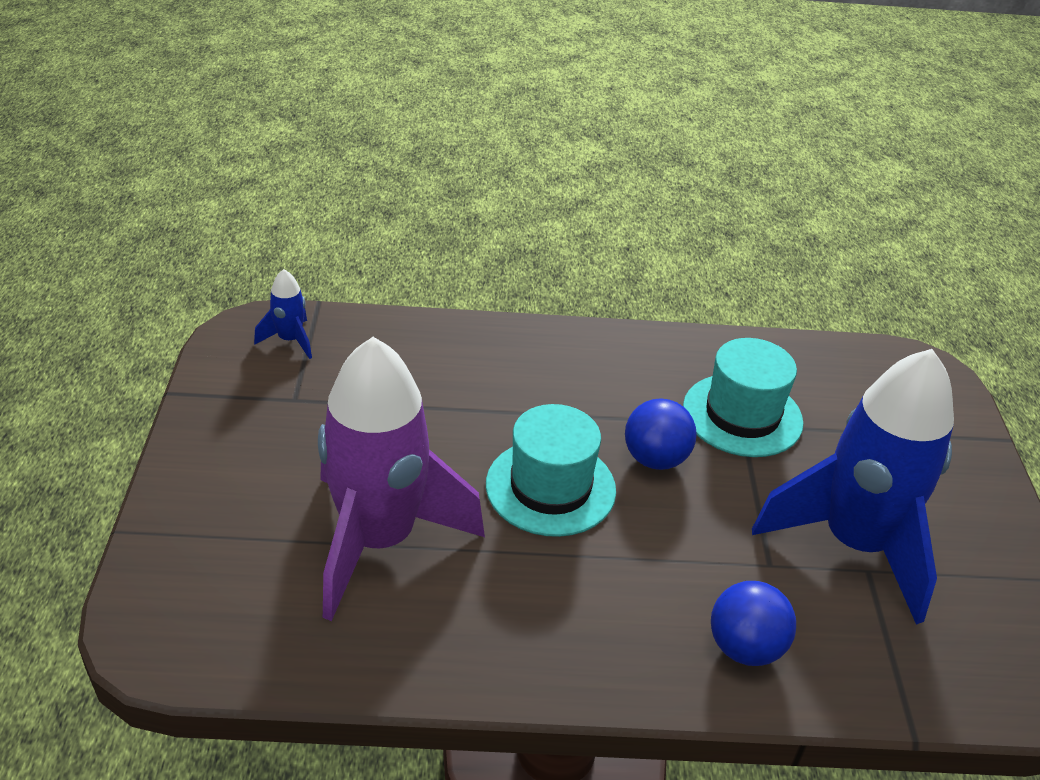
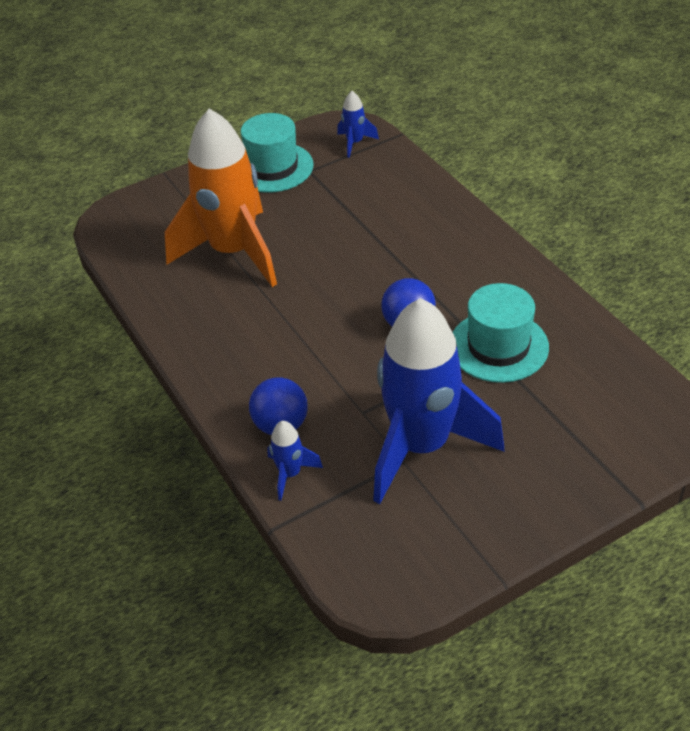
camera: 65 degrees right, 5 degrees up
purple rocket [318,337,485,621] -> orange rocket [165,109,277,287]
turquoise hat [486,404,616,537] -> turquoise hat moved to [241,113,314,193]
none -> blue rocket [267,421,323,501]

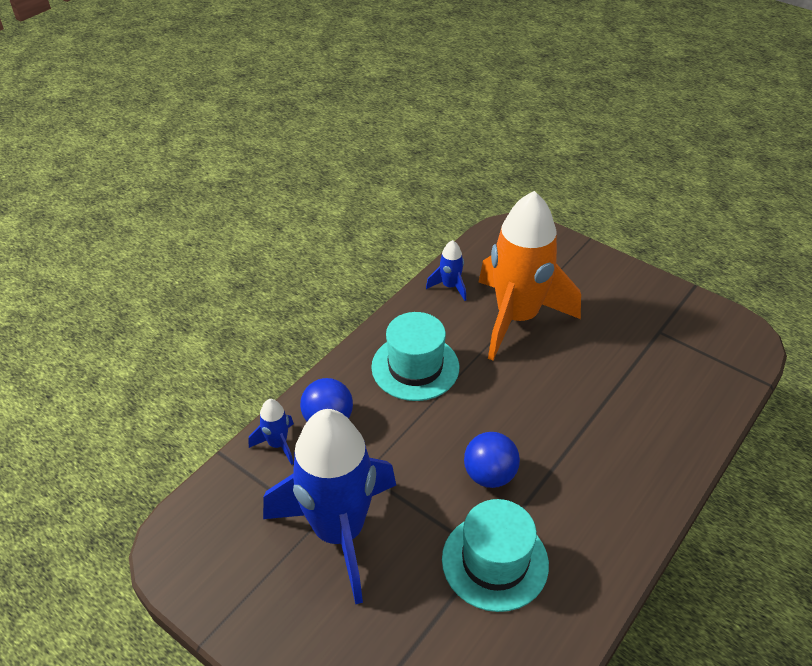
camera: 65 degrees right, 0 degrees up
turquoise hat [241,113,314,193] -> turquoise hat moved to [371,312,459,401]
blue rocket [337,91,379,158] -> blue rocket moved to [426,240,466,301]

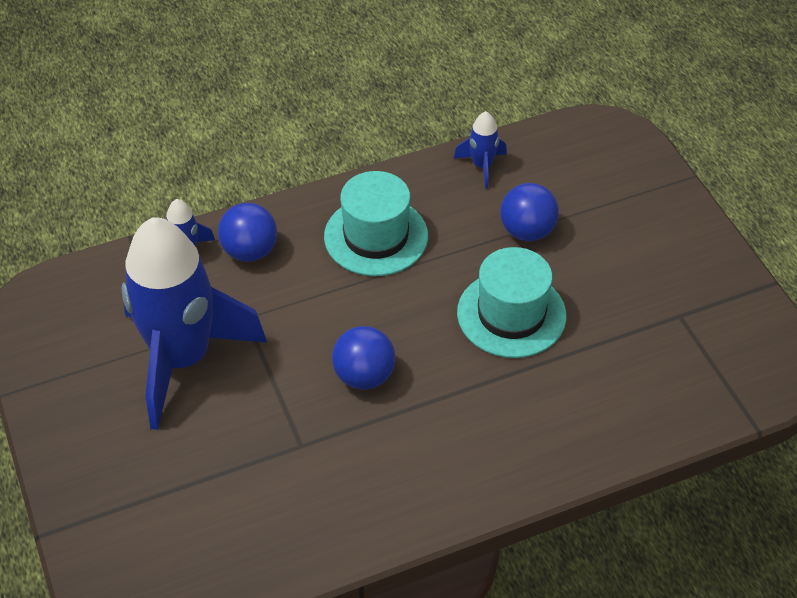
camera: 30 degrees right, 5 degrees up
turquoise hat [442,499,549,612] -> turquoise hat moved to [457,247,566,358]
orange rocket [479,191,581,361] -> blue ball [500,183,559,241]

